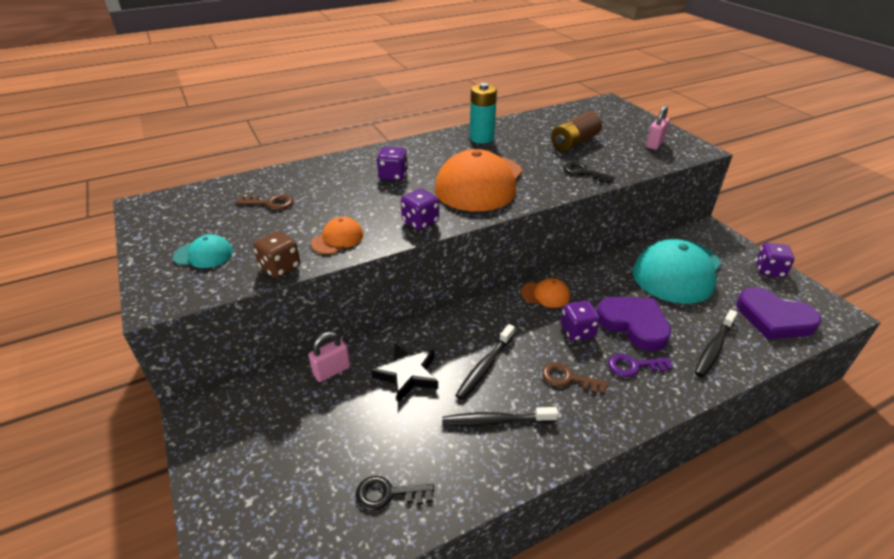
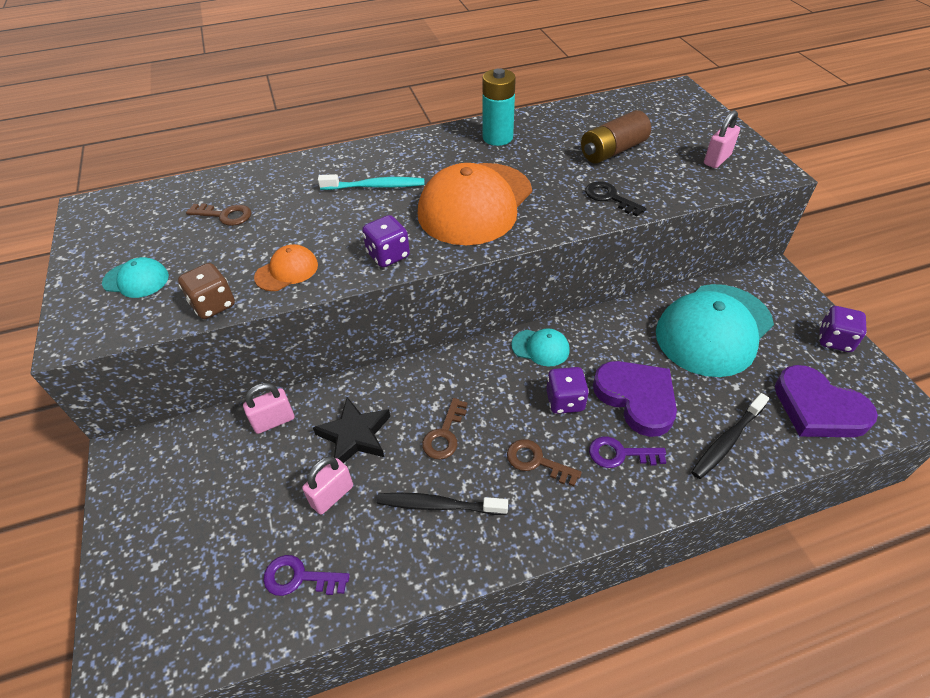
camera: 10 degrees right, 10 degrees up
black key [356,476,434,511] -> purple key [263,555,350,596]
purple dice [377,147,408,181] -> turquoise toothbrush [318,174,424,190]
black toothbrush [455,324,515,400] -> brown key [422,398,467,460]
orange cap [521,278,570,308] -> turquoise cap [511,328,570,367]
none -> pink padlock [302,457,353,515]

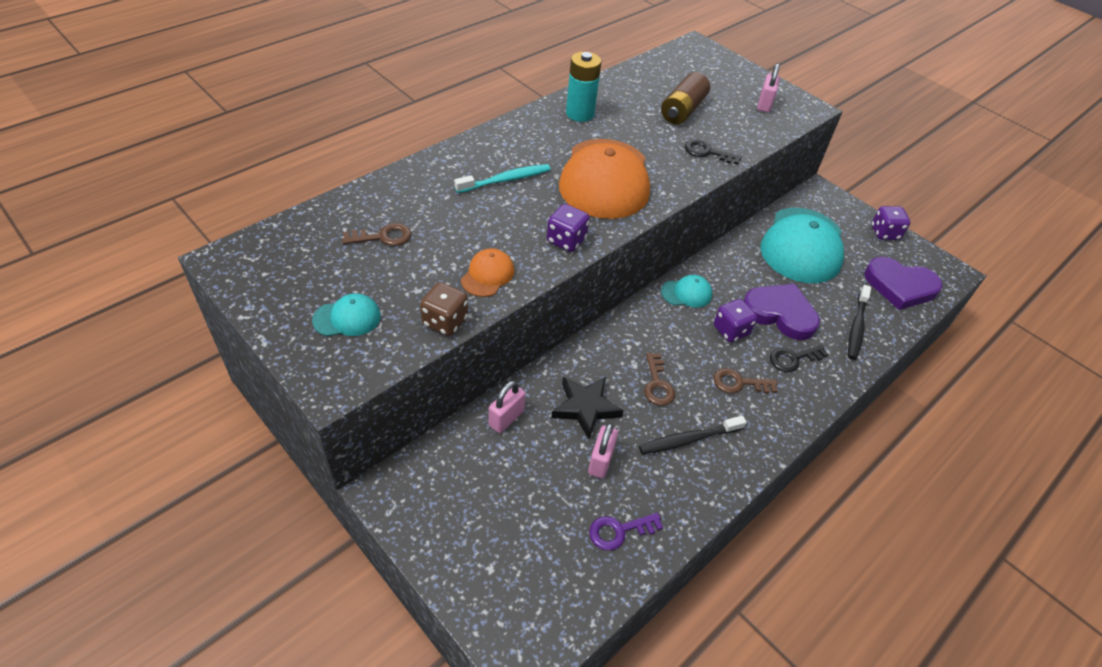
camera: 30 degrees left, 0 degrees up
purple key [589,437,666,468] -> black key [770,345,828,372]

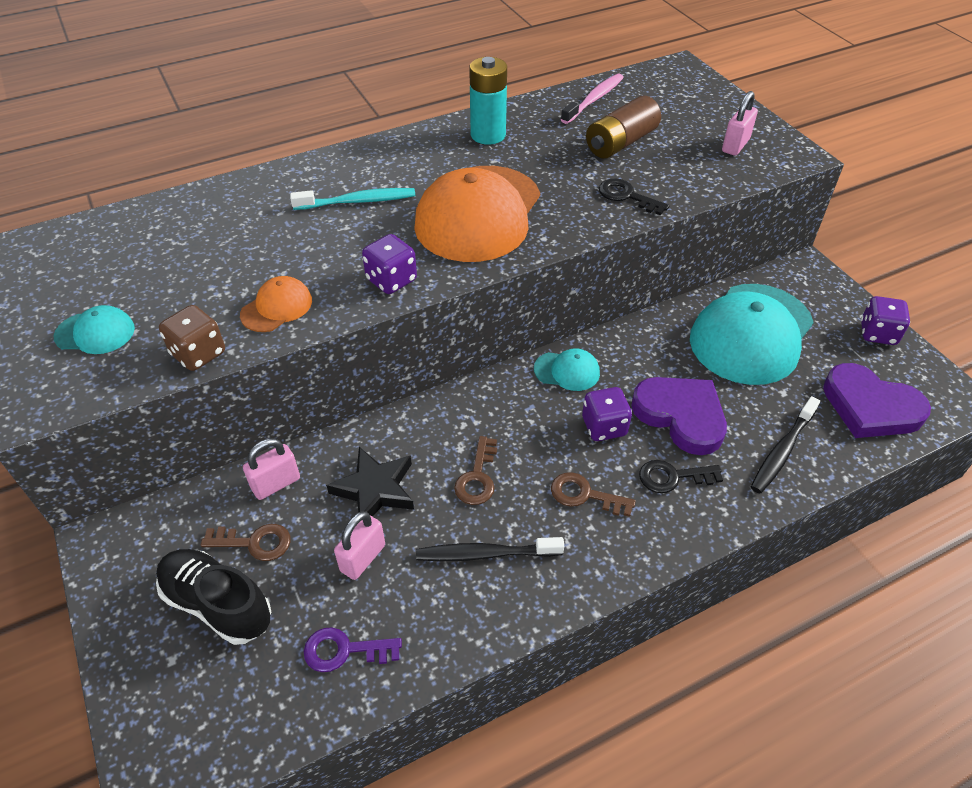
camera: 20 degrees right, 0 degrees up
brown key [342,223,411,246] -> brown key moved to [201,524,291,561]
none -> black shoe [156,549,271,645]
none -> pink toothbrush [561,73,624,124]

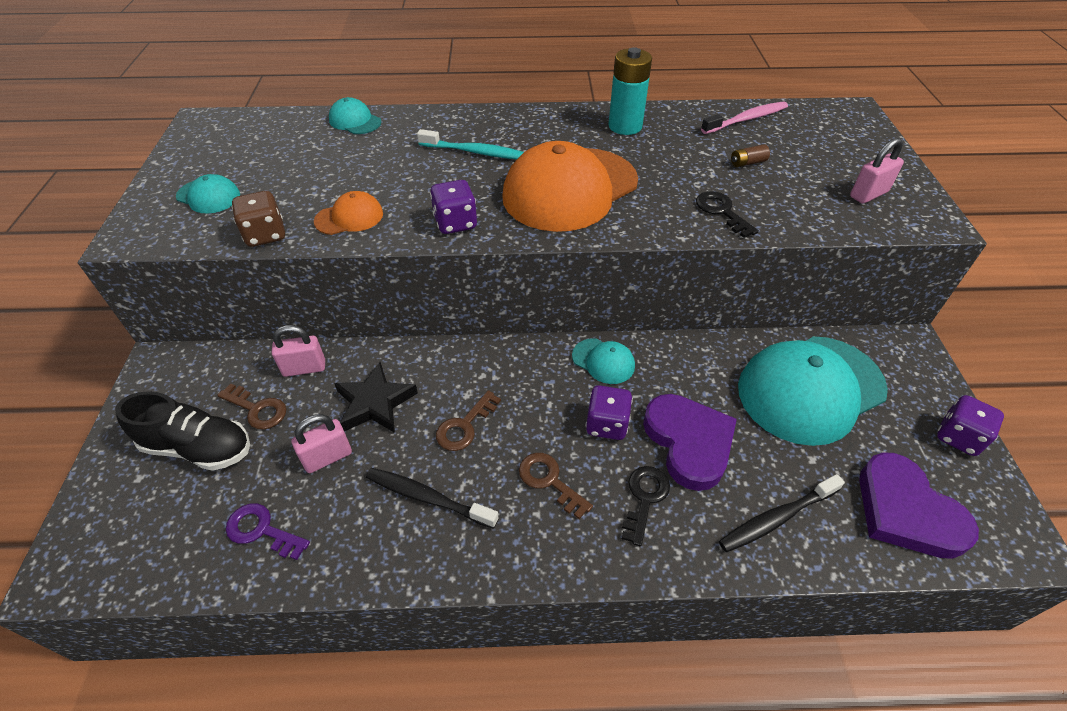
camera: 25 degrees right, 0 degrees up
black shoe [156,549,271,645] -> black shoe turned 135 degrees clockwise [115,391,250,471]
brown battery [586,95,661,159] -> brown battery [731,144,770,167], size x0.45
black key [639,460,723,493] -> black key turned 90 degrees clockwise [622,466,670,546]
none -> turquoise cap [329,97,381,134]

